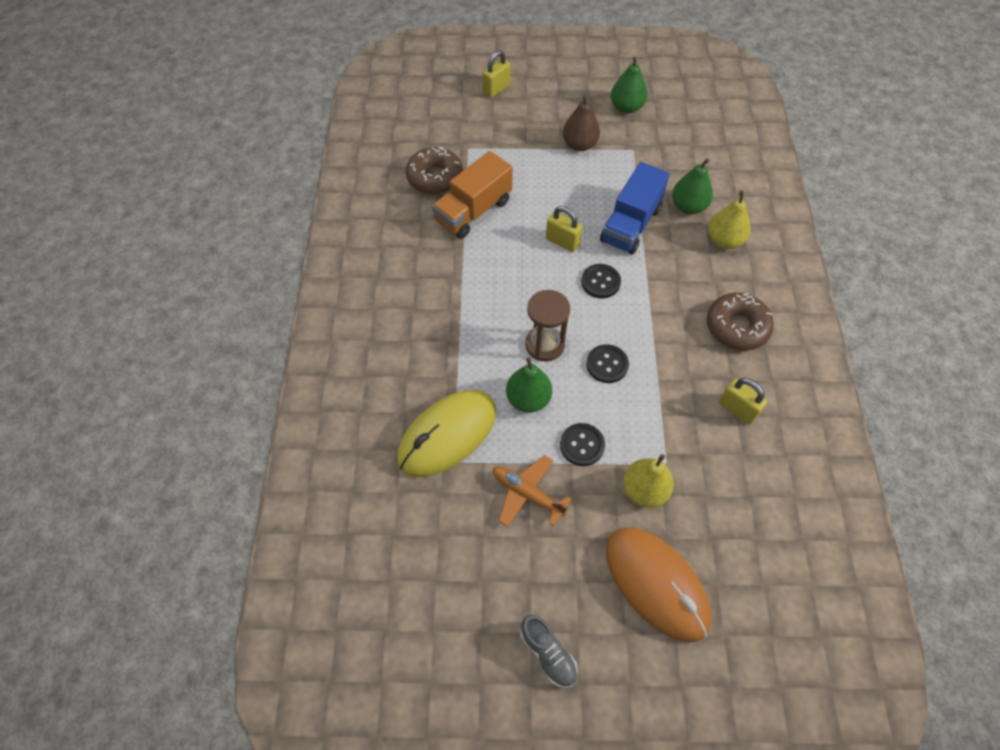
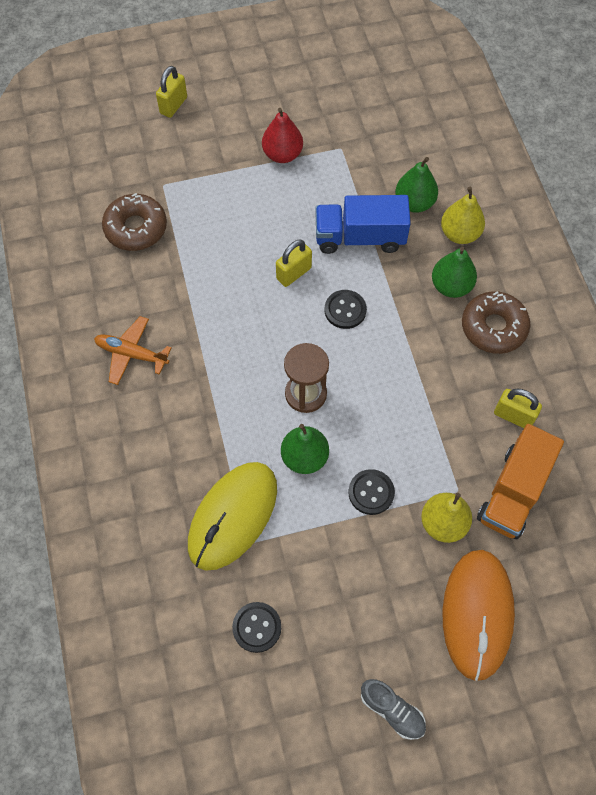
camera: 15 degrees left, 5 degrees up
orange truck [432,151,513,239] -> orange truck moved to [477,424,564,539]
orange plane [493,455,572,527] -> orange plane moved to [94,316,172,385]
yellow padlock [546,206,582,252] -> yellow padlock turned 60 degrees counterclockwise [276,239,312,287]
brown pear [563,95,600,151] -> red pear [262,108,303,163]
black button [586,344,629,383] -> black button moved to [232,602,281,653]
blue truck [600,162,670,255] -> blue truck turned 75 degrees clockwise [315,195,411,254]
orange mouse [606,527,712,642] -> orange mouse turned 60 degrees clockwise [443,550,515,681]
green pear [611,56,647,114] -> green pear moved to [432,246,477,298]

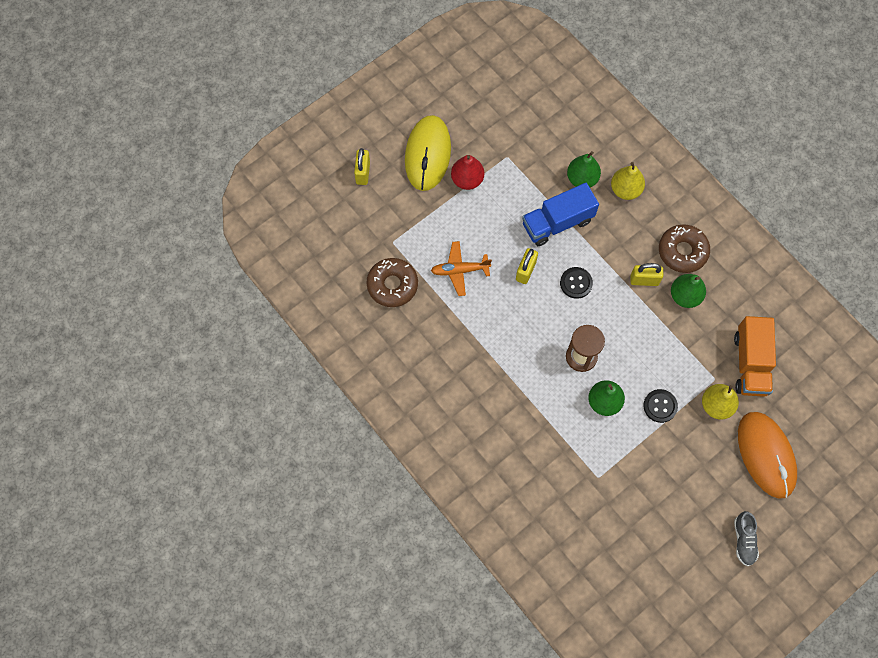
camera: 25 degrees left, 5 degrees up
orange plane [94,316,172,385] -> orange plane moved to [431,241,492,296]
yellow mouse [188,462,277,571] -> yellow mouse moved to [405,115,451,191]
black button [232,602,281,653] -> none
grey shoe [361,679,426,740] -> grey shoe turned 75 degrees clockwise [734,511,759,566]
green pear [432,246,477,298] -> green pear moved to [671,274,706,308]
yellow padlock [494,388,542,428] -> yellow padlock moved to [630,263,663,286]

